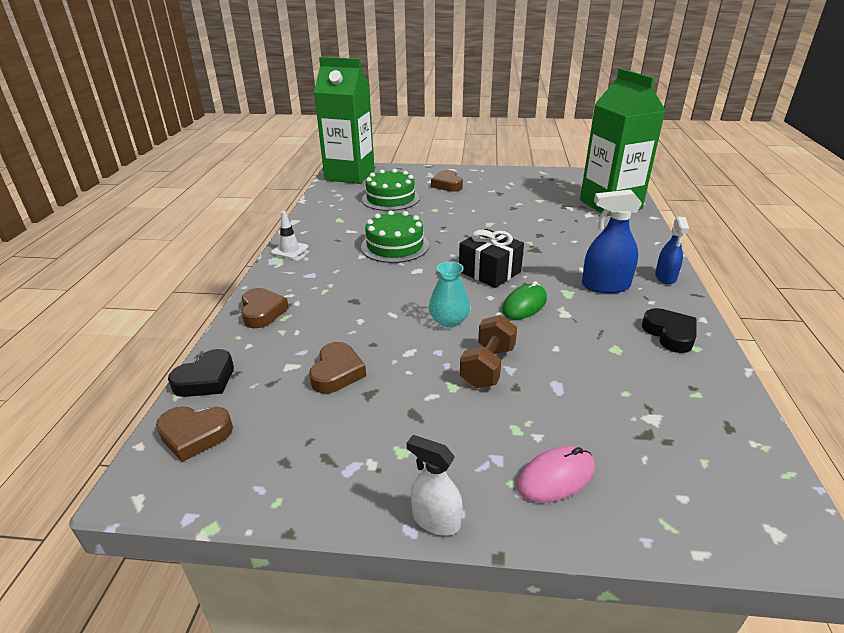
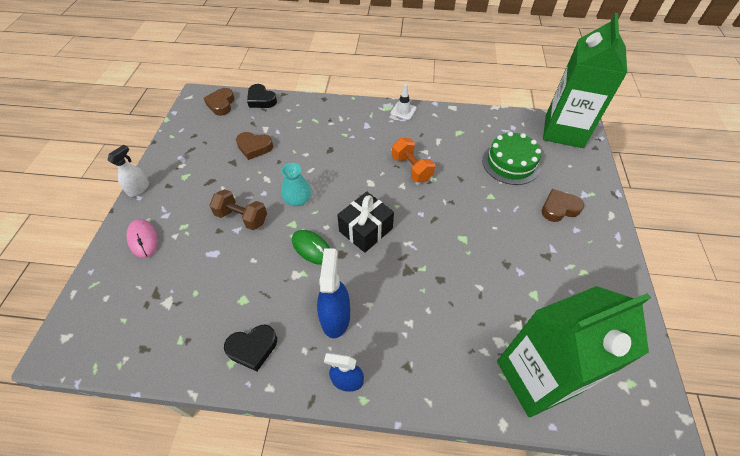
camera: 90 degrees right, 20 degrees up
brown heart [241,288,289,328] -> none
green cake [361,210,429,263] -> orange dumbbell [392,138,435,182]

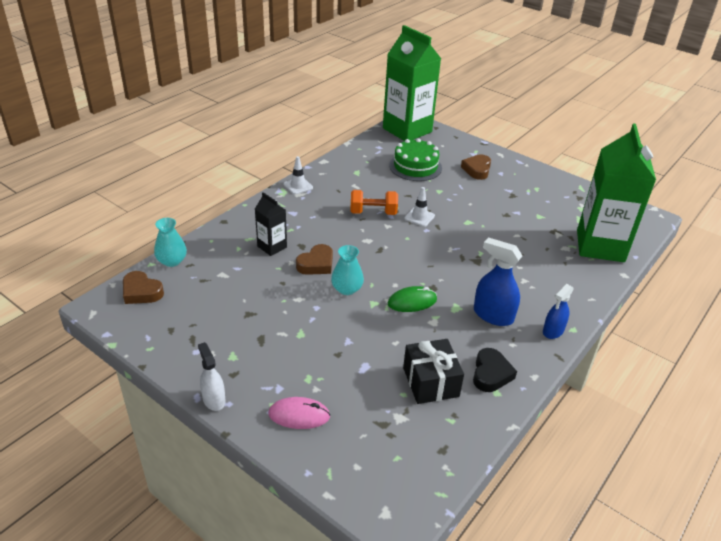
camera: 60 degrees left, 15 degrees down
brown dumbbell [209,189,267,230] -> none
brown heart [236,132,273,160] -> brown heart moved to [296,244,333,275]
black heart [247,84,277,108] -> turquoise vase [154,218,187,267]
black gift [337,192,394,253] -> black gift moved to [403,339,464,404]
none -> black carton [255,192,287,256]
none -> white traffic cone [404,187,435,227]

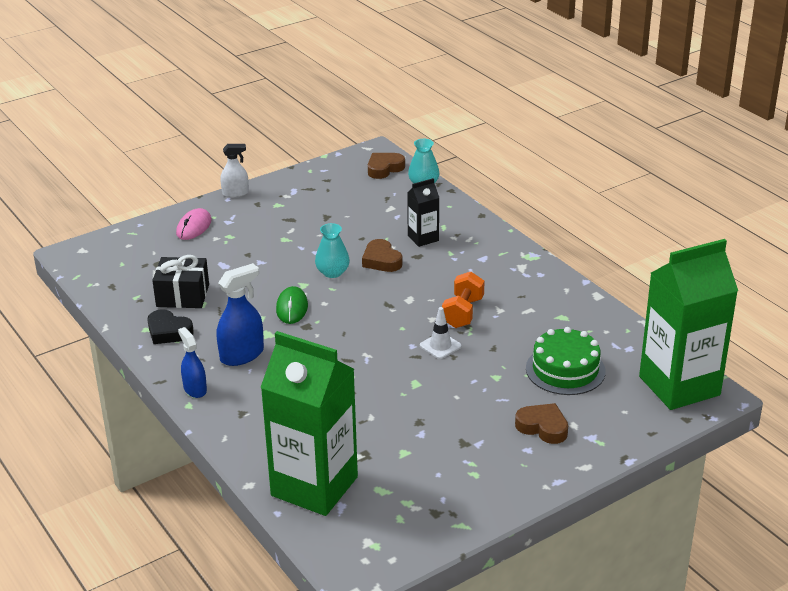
camera: 110 degrees right, 5 degrees down
white traffic cone [284,156,313,195] -> none

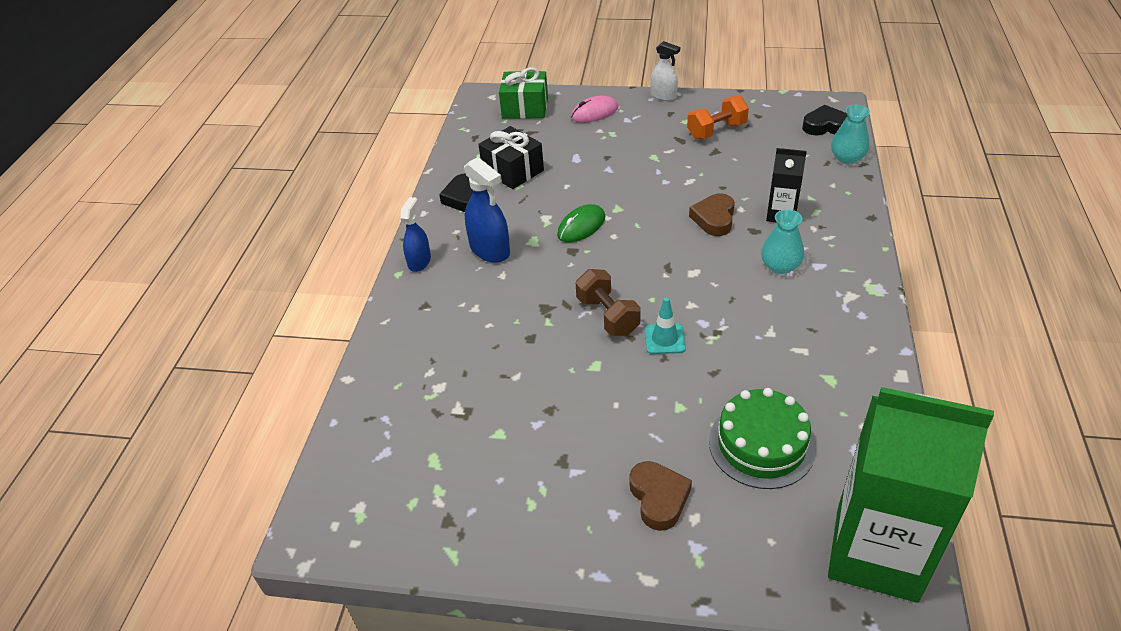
camera: 45 degrees right, 10 degrees up
blue spray bottle [216,263,264,366] -> blue spray bottle turned 45 degrees clockwise [464,157,510,263]
green carton [260,331,358,516] -> none
turquoise vase [315,223,350,278] -> turquoise vase moved to [761,209,804,274]
brown heart [368,153,405,179] -> black heart [802,105,847,136]
white traffic cone [420,307,462,359] -> turquoise traffic cone [645,297,686,354]
orange dumbbell [442,272,485,328] -> orange dumbbell moved to [687,96,749,139]
none -> green gift [499,67,548,119]
none -> brown dumbbell [576,269,641,336]

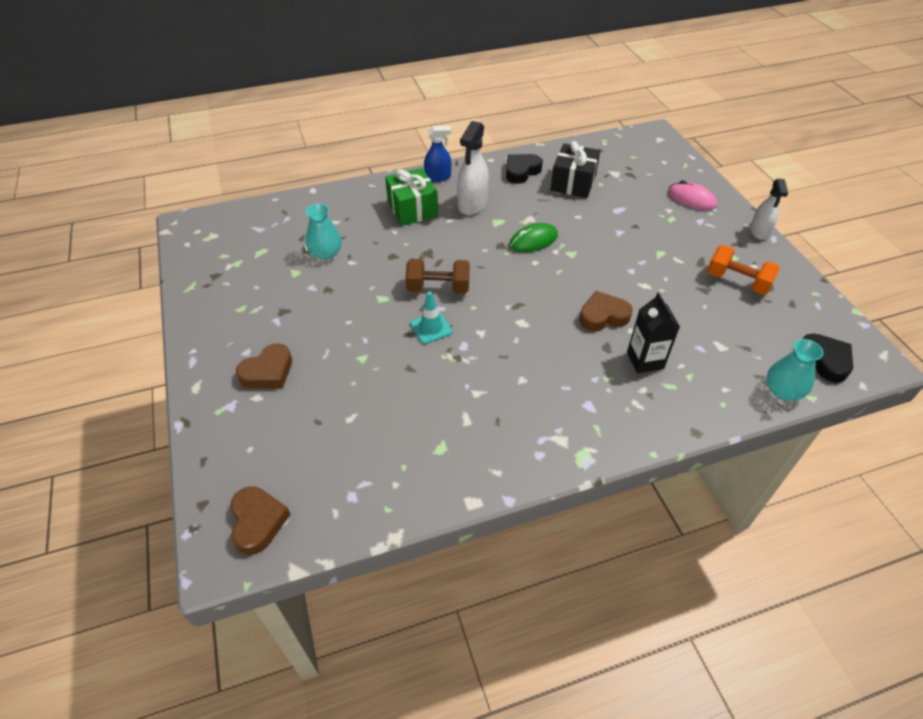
camera: 60 degrees right, 5 degrees up
blue spray bottle [464,157,510,263] -> white spray bottle [457,121,489,215]
green gift [499,67,548,119] -> green gift moved to [385,168,438,226]
green mouse [557,204,605,243] -> green mouse turned 45 degrees counterclockwise [509,223,558,253]
brown dumbbell [576,269,641,336] -> brown dumbbell turned 60 degrees clockwise [406,258,470,294]
green cake [709,388,816,489] -> none
turquoise vase [761,209,804,274] -> turquoise vase moved to [306,204,342,260]
green carton [828,387,994,603] -> brown heart [230,486,291,555]

